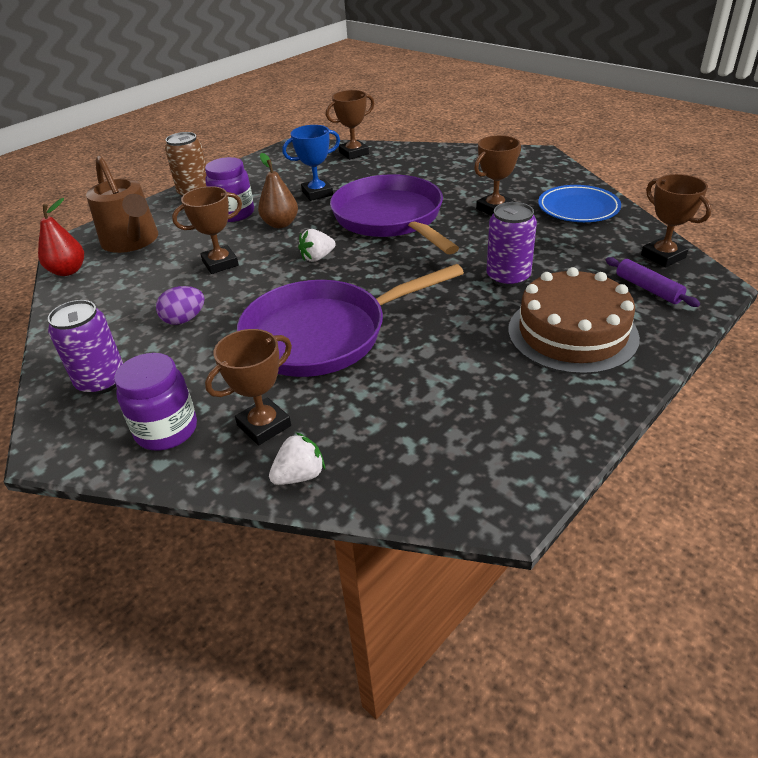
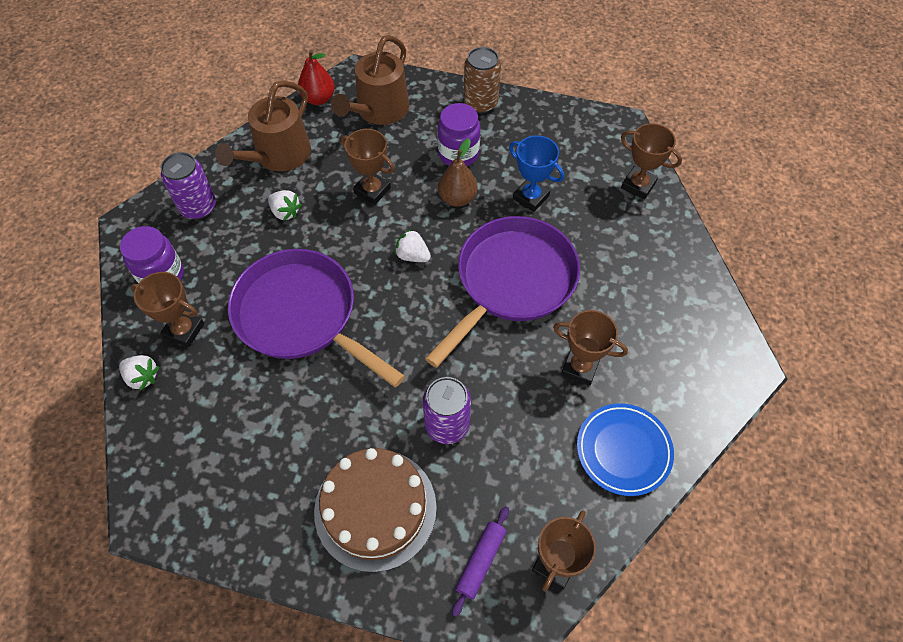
camera: 60 degrees right, 20 degrees up
purple egg [156,286,205,325] -> white strawberry [268,190,302,221]
none -> brown watering can [215,80,311,171]

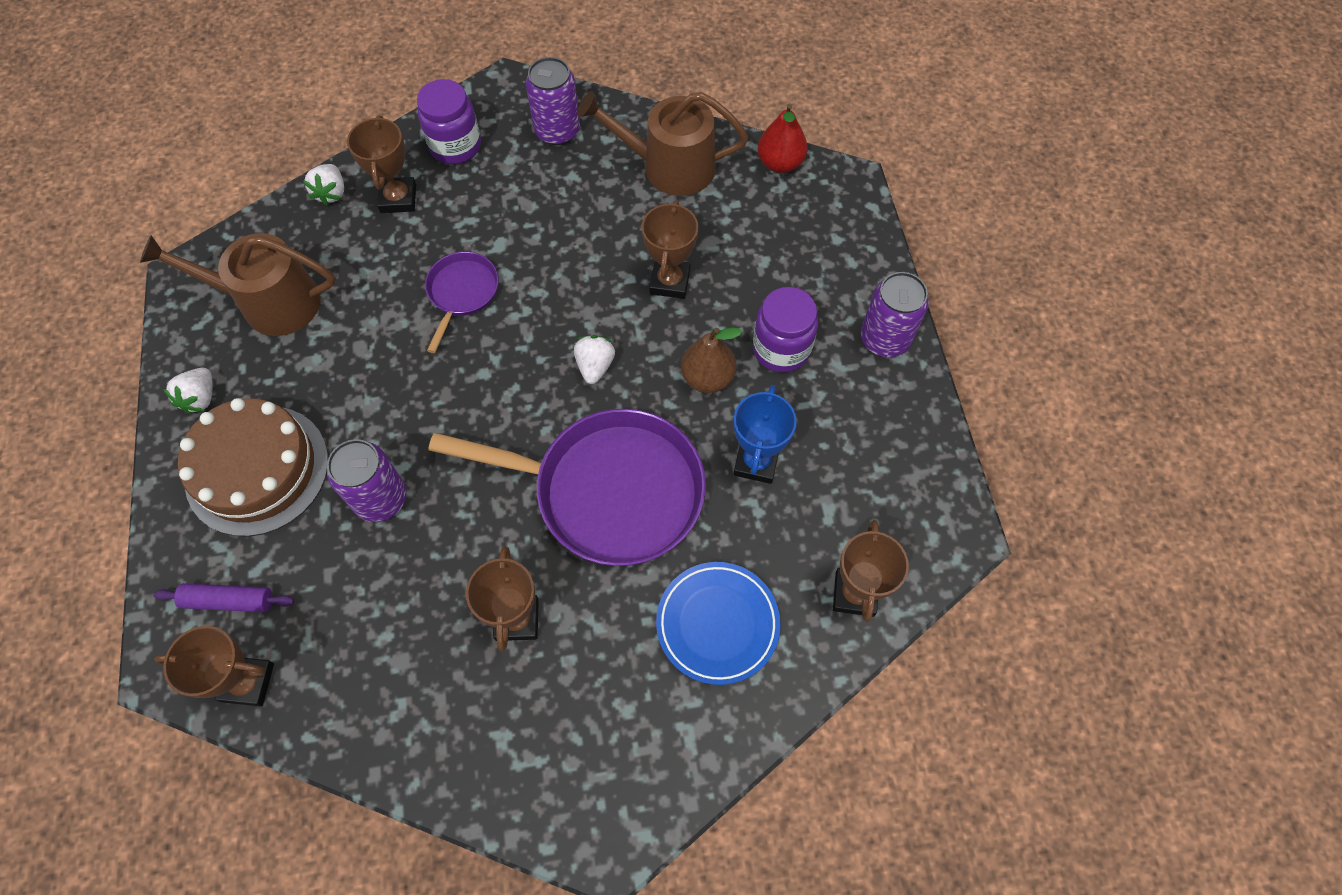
camera: 65 degrees right, 5 degrees up
purple pan [228,249,405,387] -> purple pan [425,252,499,353], size x0.49
white strawberry [268,190,302,221] -> white strawberry moved to [163,368,212,414]
brown watering can [331,35,409,125] -> brown watering can moved to [140,233,335,336]
brown can [464,47,501,113] -> purple can [861,272,929,357]
blue plate [577,403,674,496] -> blue plate moved to [656,562,780,685]

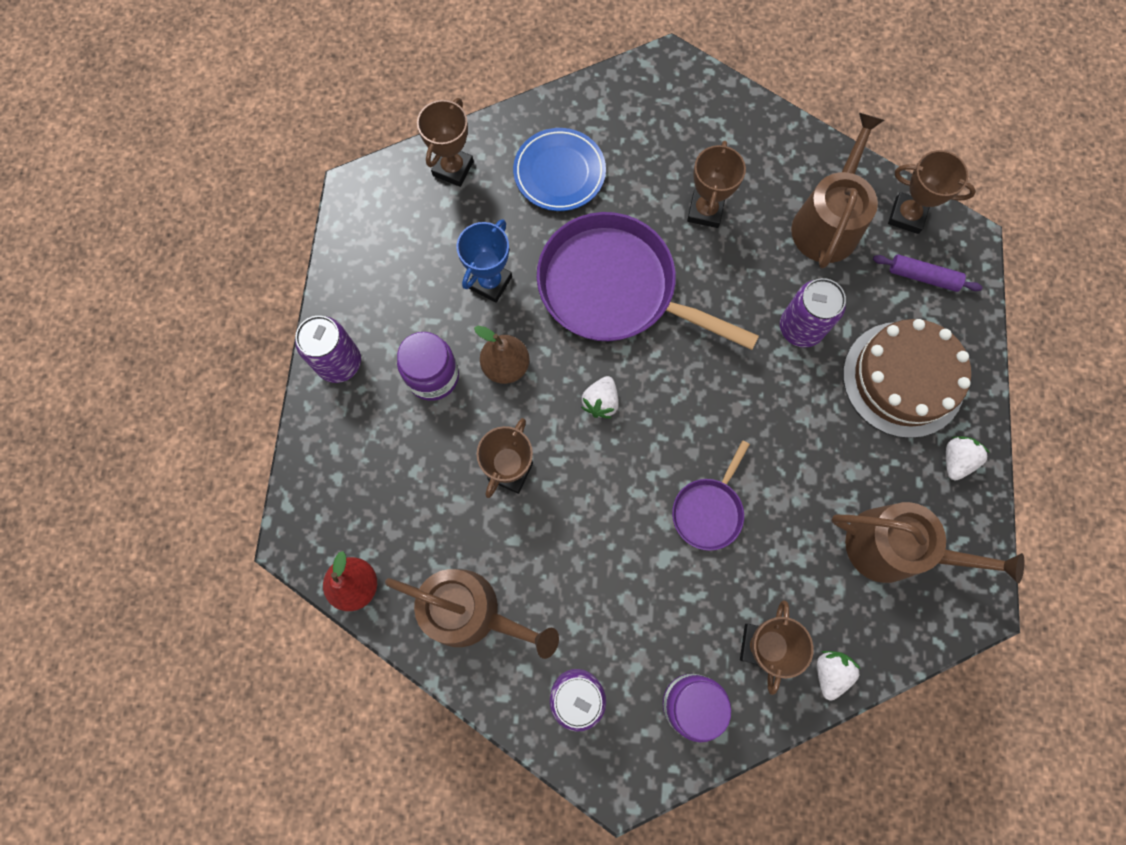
camera: 165 degrees left, 10 degrees up
none -> brown watering can [791,113,884,268]

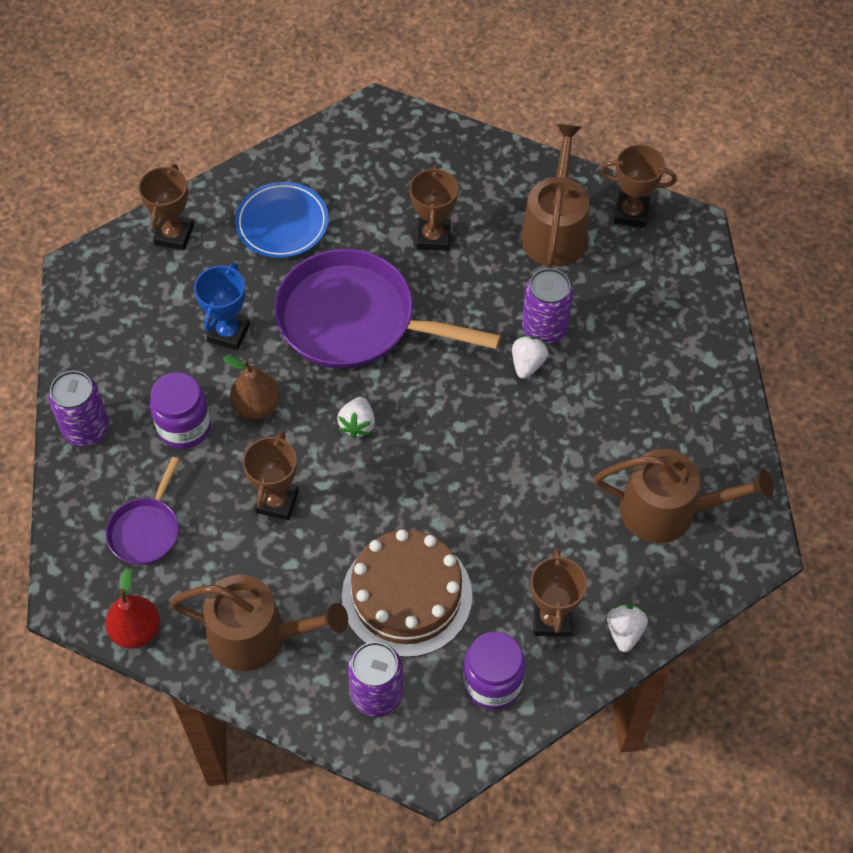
camera: 10 degrees left, 15 degrees down
purple pan [672,440,750,551] -> purple pan moved to [106,457,180,565]
brown cake [843,319,971,438] -> brown cake moved to [342,529,472,657]
purple rolling pin [873,254,982,292] -> none
white strawberry [946,436,990,480] -> white strawberry moved to [512,336,548,379]

